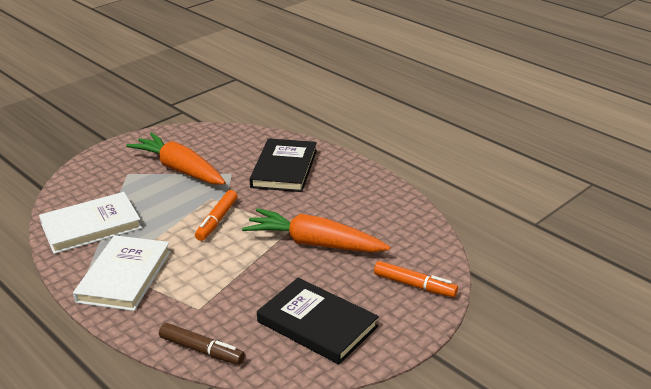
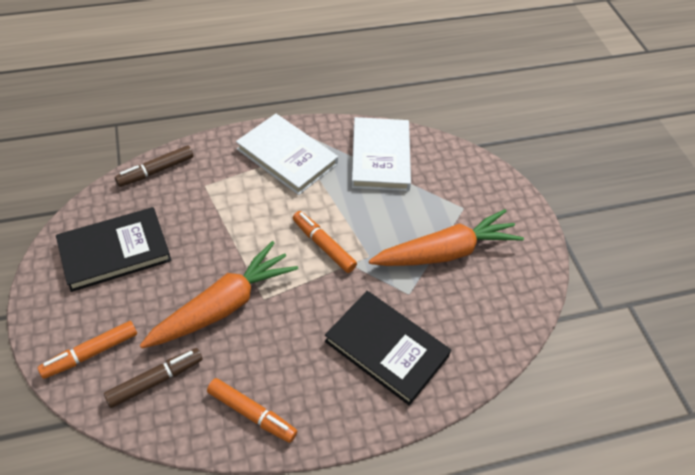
camera: 115 degrees right, 20 degrees up
none -> brown marker [104,348,203,408]
none -> orange marker [207,378,297,443]

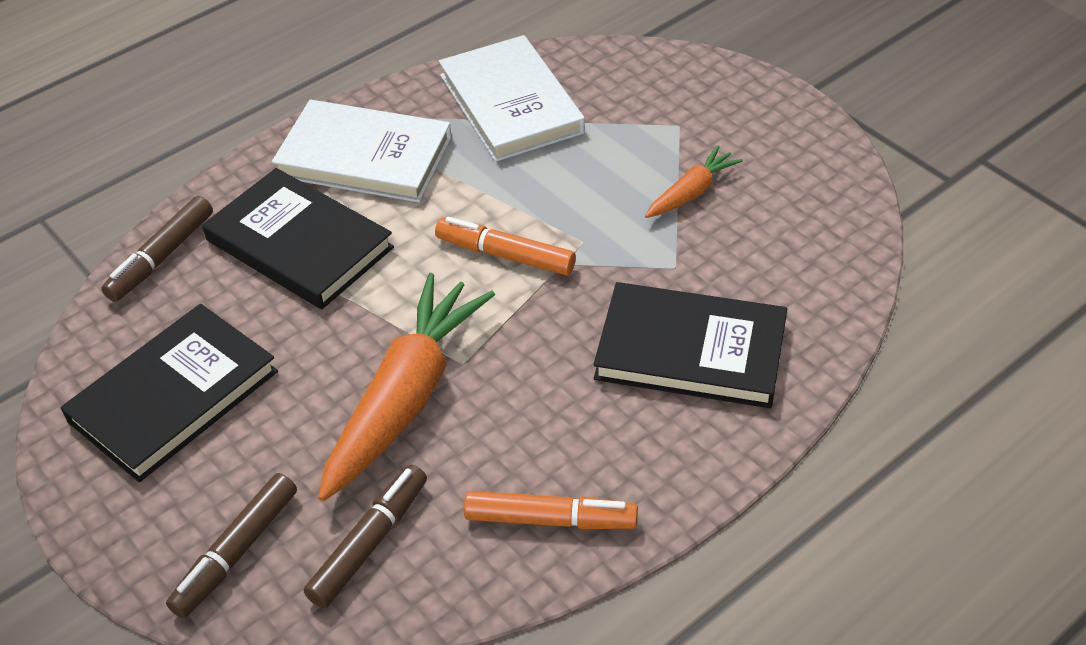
camera: 20 degrees left, 5 degrees down
orange marker [38,321,137,379] -> brown marker [166,473,297,618]
orange carrot [369,209,524,266] -> orange carrot [645,146,743,218], size x0.49
none -> black book [202,168,394,309]

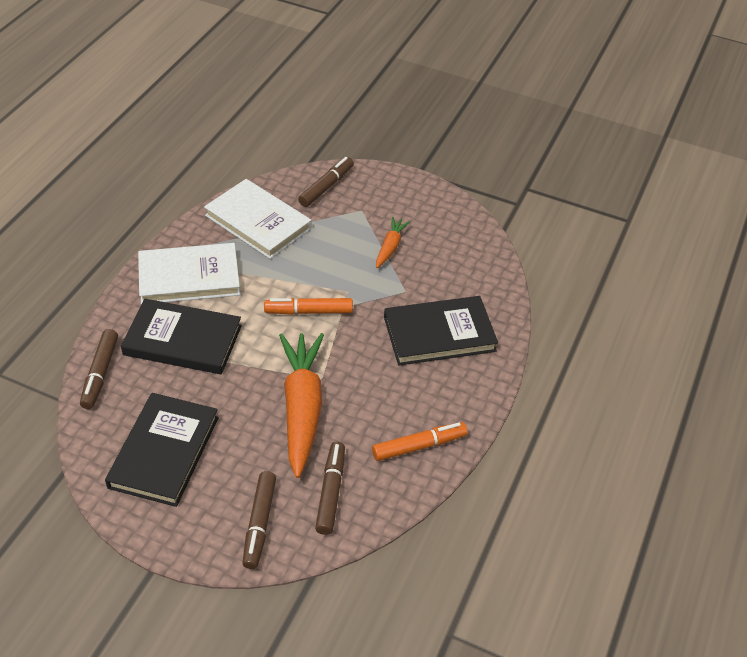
camera: 30 degrees left, 0 degrees up
none -> brown marker [298,157,354,207]

